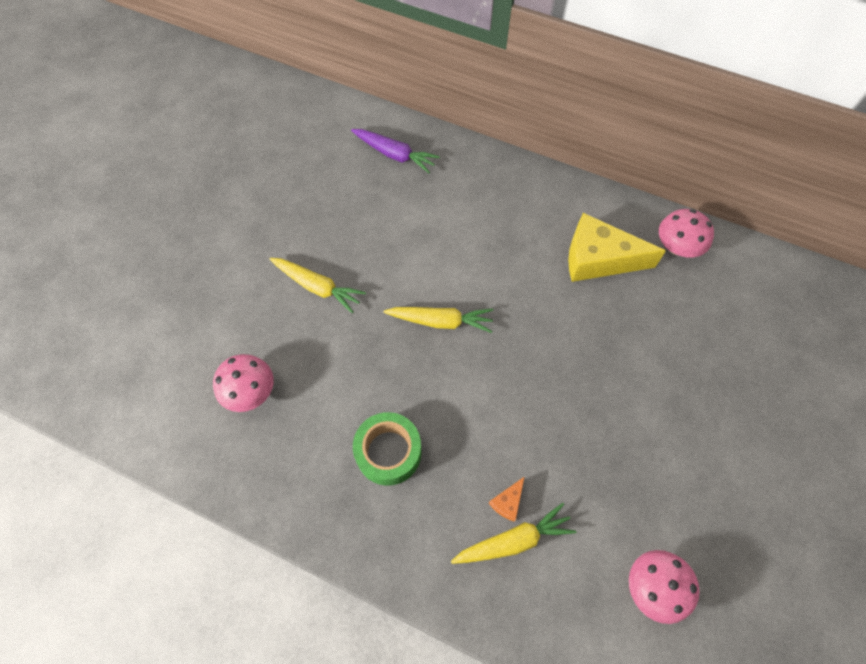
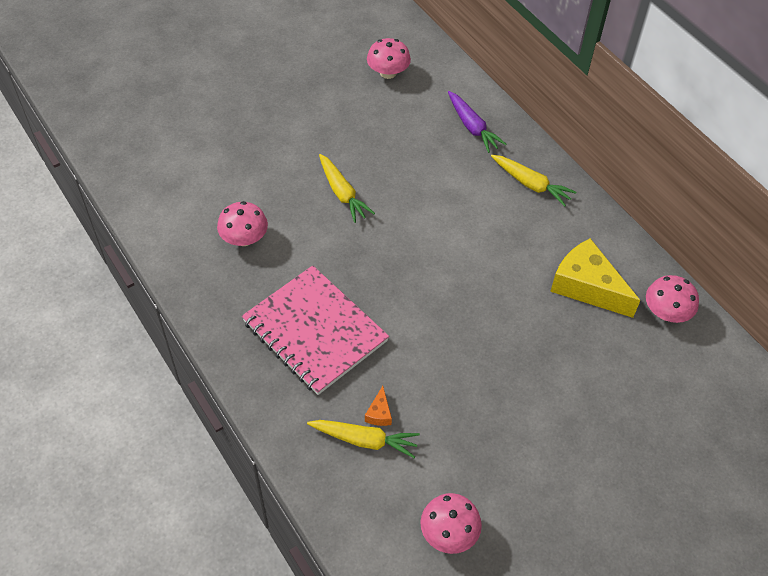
camera: 30 degrees right, 10 degrees down
green tape [353,412,421,486] -> pink notebook [242,265,389,395]
yellow carrot [384,307,493,333] -> yellow carrot moved to [491,155,576,207]
orange cheese [489,476,525,521] -> orange cheese turned 60 degrees counterclockwise [365,386,392,426]
none -> pink mushroom [367,38,411,79]

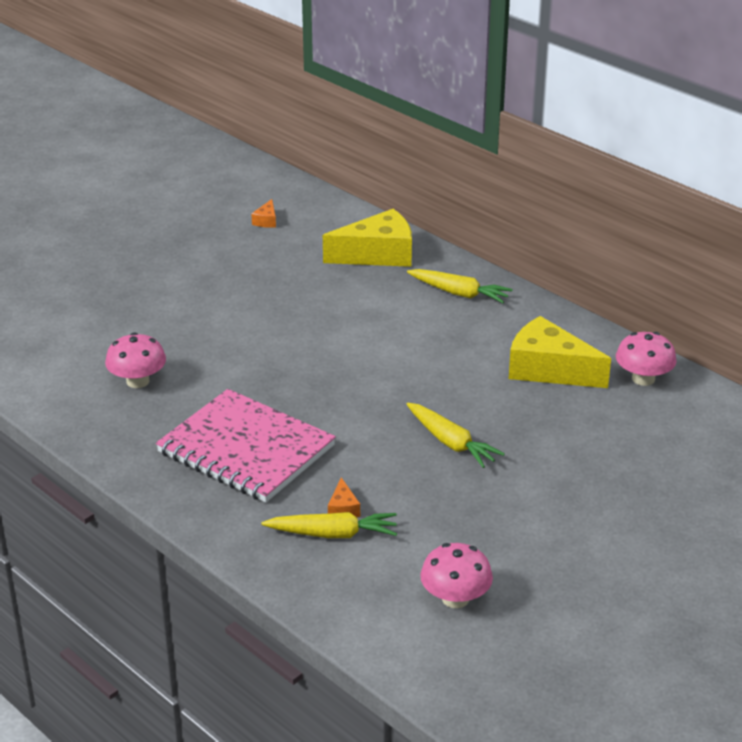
camera: 10 degrees left, 20 degrees down
yellow carrot [319,154,375,223] -> yellow carrot moved to [407,403,505,468]
pink mushroom [367,38,411,79] -> orange cheese [251,199,276,228]
purple carrot [448,91,507,153] -> yellow cheese [323,209,412,267]

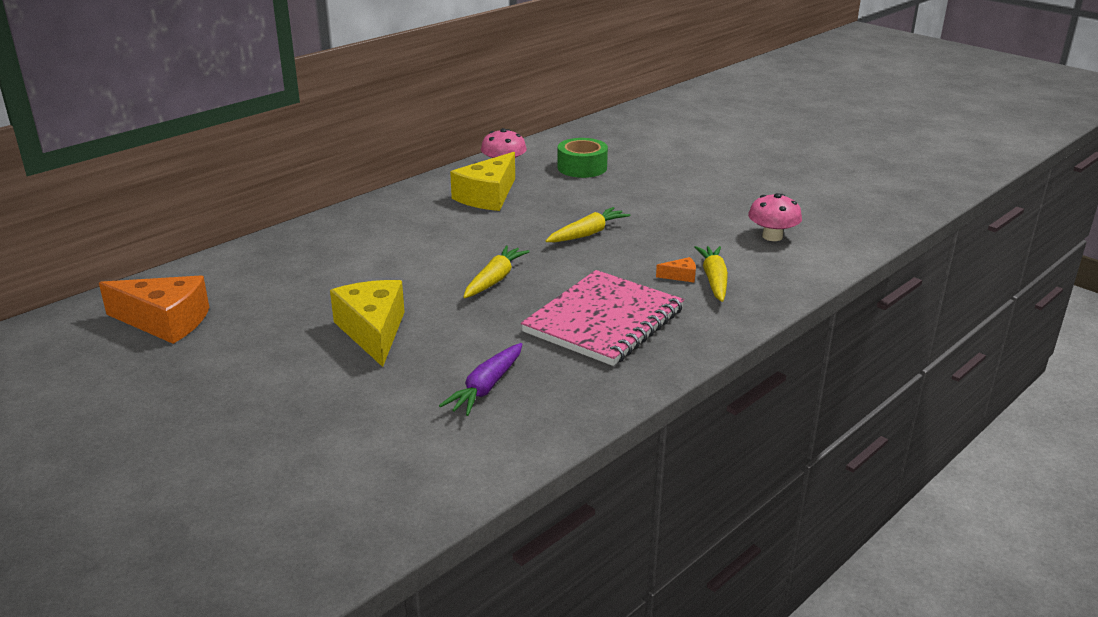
camera: 90 degrees left, 5 degrees down
pink mushroom [105,333,166,388] -> purple carrot [439,343,522,416]
orange cheese [251,199,276,228] -> orange cheese [99,275,210,344], size x2.41
yellow cheese [323,209,412,267] -> yellow cheese moved to [330,280,404,367]
yellow carrot [407,269,513,303] -> yellow carrot moved to [463,246,530,298]
none -> green tape [557,138,608,178]

